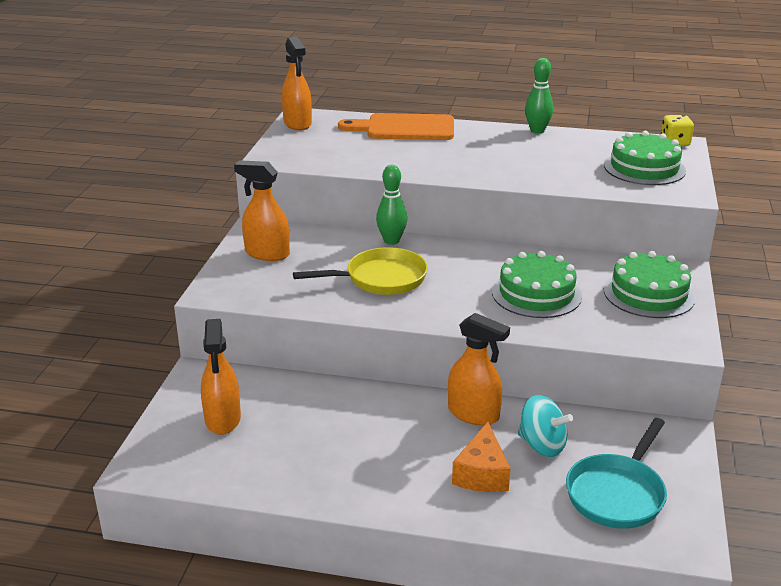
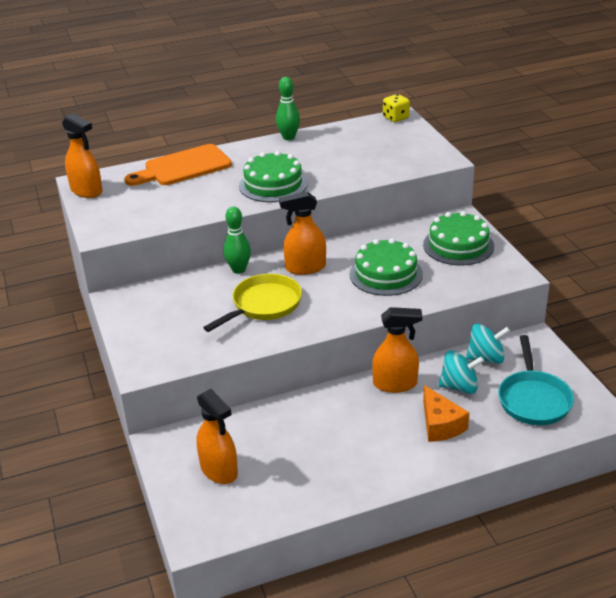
camera: 30 degrees left, 5 degrees up
orange spray bottle [234,160,290,261] -> orange spray bottle moved to [279,191,326,275]
green cake [604,131,686,185] -> green cake moved to [239,151,308,202]
none -> turquoise spinning top [466,323,510,364]

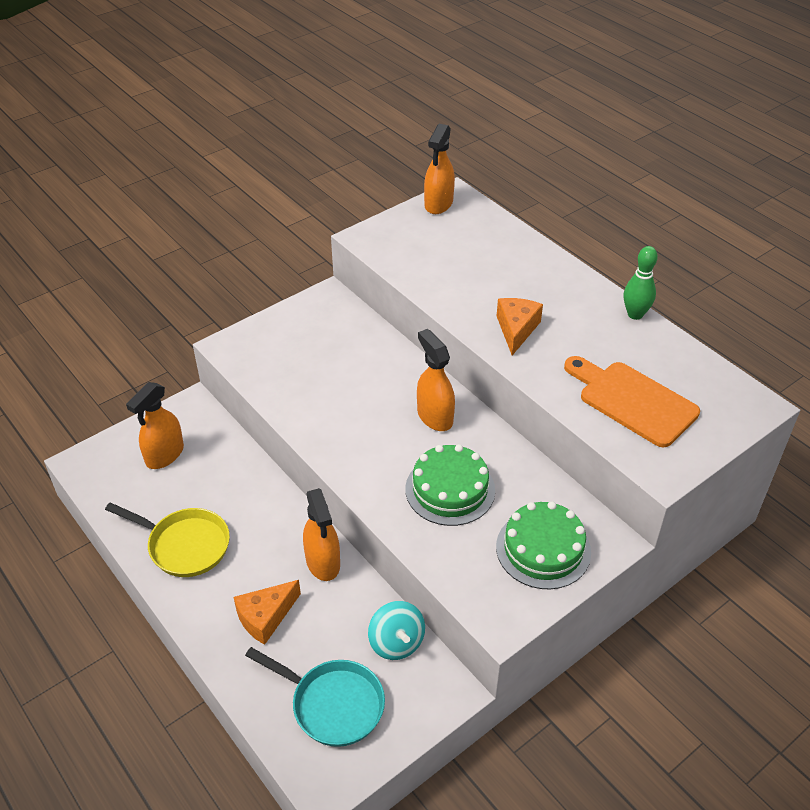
camera: 70 degrees right, 10 degrees up
orange cutting board [124,144,232,186] -> orange cutting board moved to [564,356,700,447]
yellow pan [203,274,302,332] -> yellow pan moved to [105,503,230,577]
green bowling pin [223,207,251,274] -> none
green cake [239,151,308,202] -> orange cheese [497,298,543,355]
yellow dice [383,94,410,122] -> none
turquoise spinning top [438,350,484,394] -> none
turquoise pan [498,335,574,425] -> turquoise pan turned 135 degrees counterclockwise [245,647,385,747]

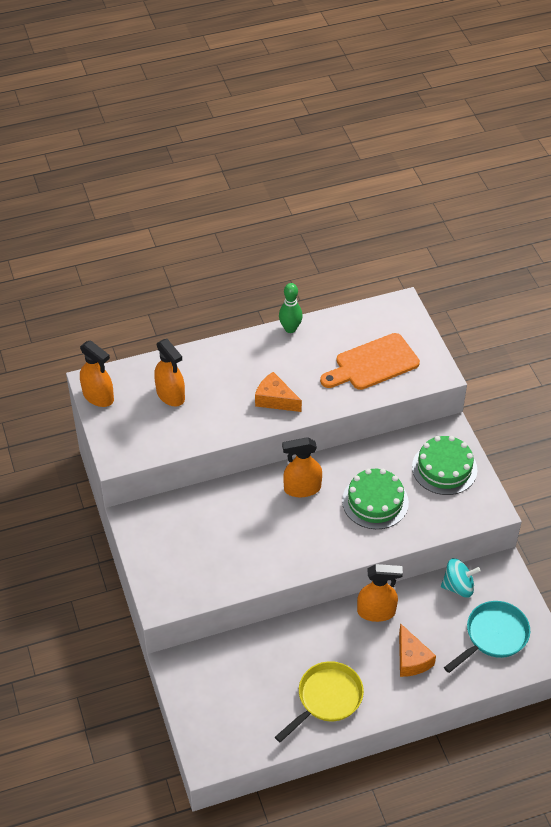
camera: 70 degrees left, 5 degrees up
orange spray bottle [126,382,184,469] -> orange spray bottle moved to [154,339,185,406]

